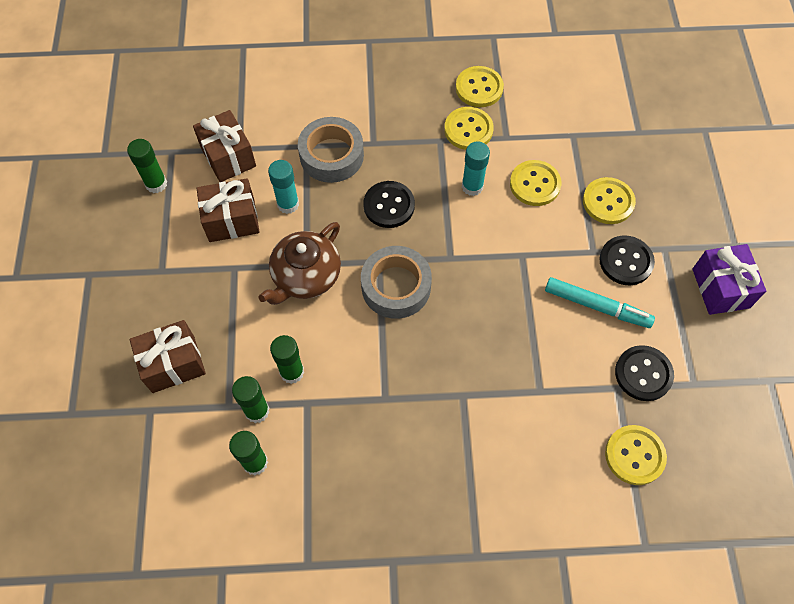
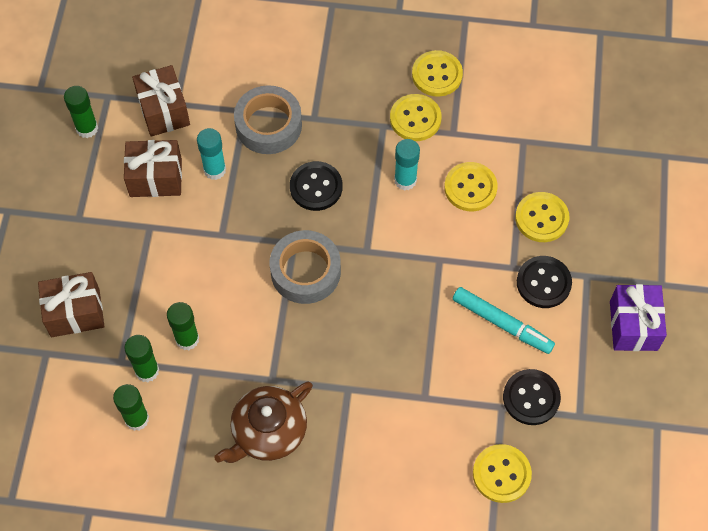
camera: 10 degrees right, 0 degrees up
brown teapot [259,222,341,305] -> brown teapot moved to [214,381,313,463]

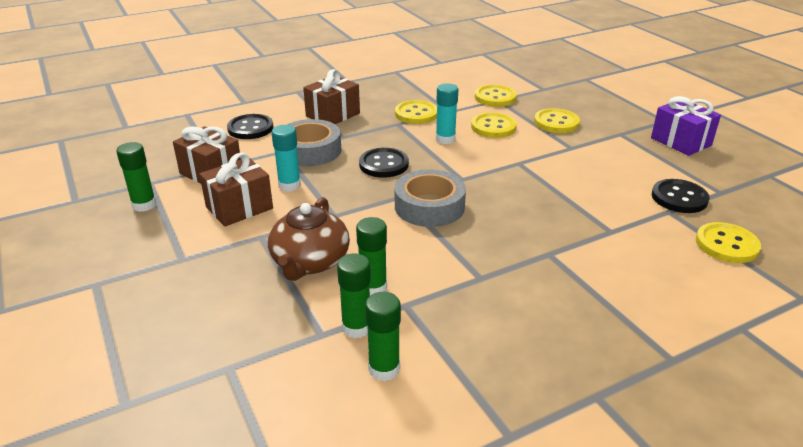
camera: 35 degrees left, 30 degrees down
brown gift [38,272,105,337] -> brown gift moved to [303,69,360,124]
brown teapot [214,381,313,463] -> brown teapot moved to [268,197,350,281]
yellow button [412,50,463,97] -> yellow button moved to [475,85,517,107]
turquoise marker [453,287,555,354] -> none
black button [517,256,572,308] -> black button moved to [227,114,273,139]

